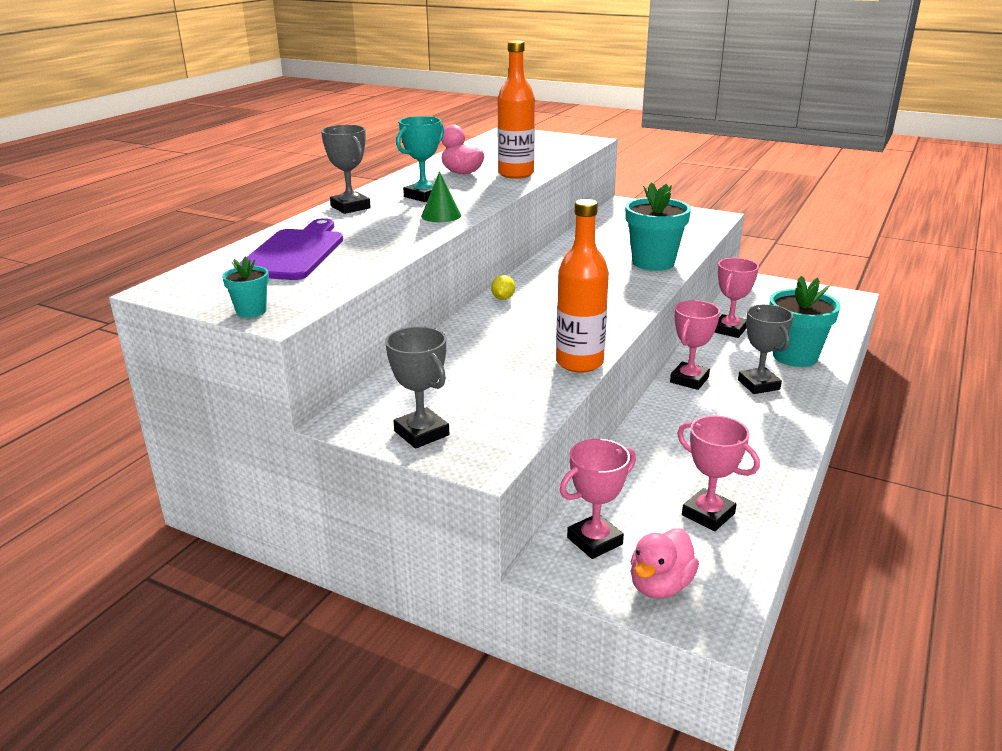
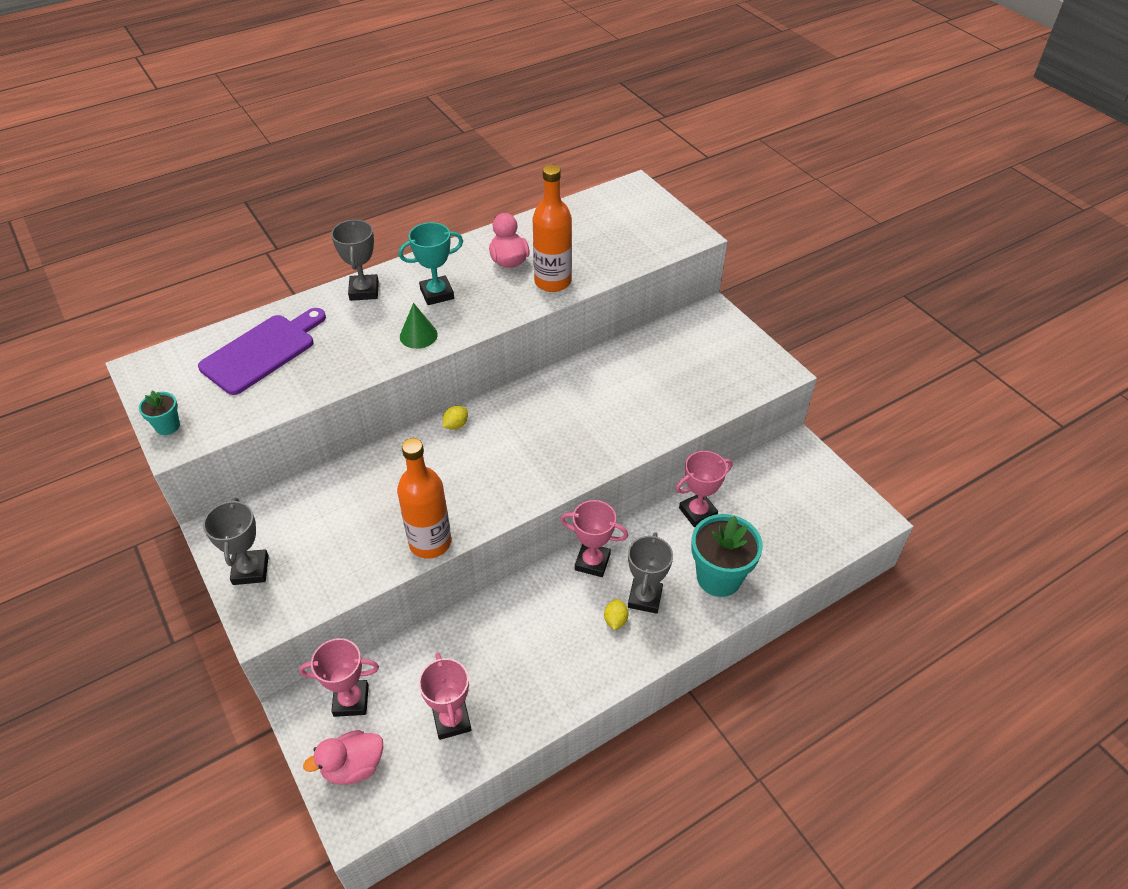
camera: 30 degrees right, 20 degrees up
turquoise flower pot [625,182,691,271] -> none
pink trophy [670,300,720,390] -> pink trophy turned 45 degrees clockwise [560,500,628,577]
none -> yellow lemon [604,599,628,630]

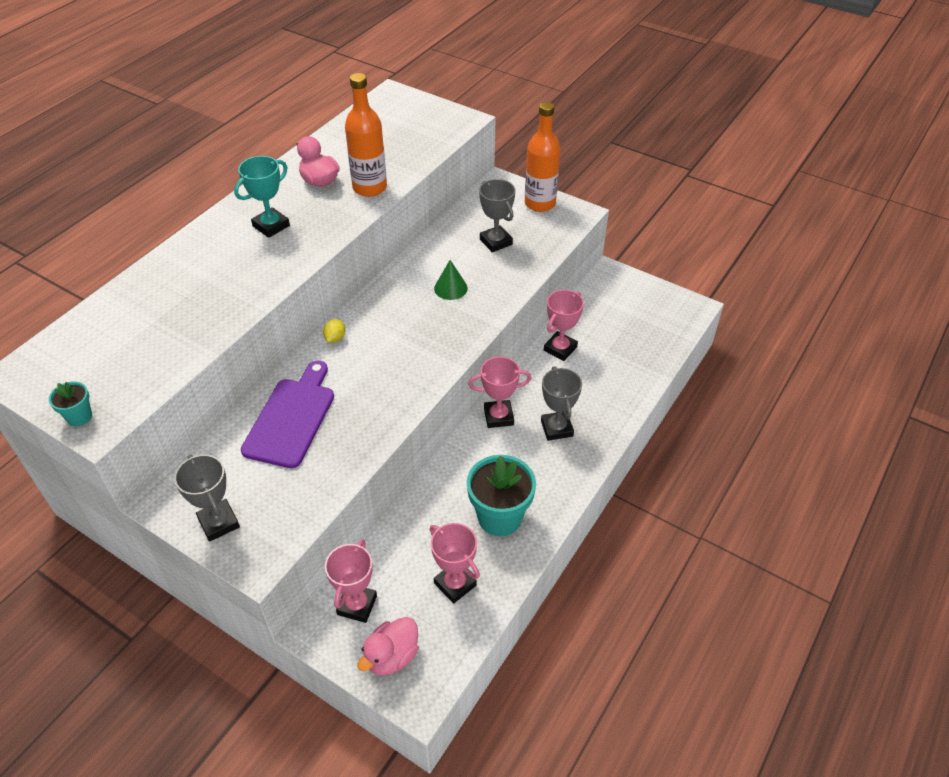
camera: 25 degrees left, 0 degrees up
purple cutting board [198,308,326,395] -> purple cutting board moved to [241,360,334,468]
pink trophy [299,638,379,717] -> pink trophy turned 45 degrees counterclockwise [325,539,377,623]
grey trophy [331,219,379,301] -> grey trophy moved to [479,179,515,252]
orange bottle [397,438,451,559] -> orange bottle moved to [525,102,561,212]
green cone [400,303,438,349] -> green cone moved to [434,260,468,300]
yellow lemon [604,599,628,630] -> none
turquoise flower pot [691,514,763,597] -> turquoise flower pot moved to [467,455,536,536]

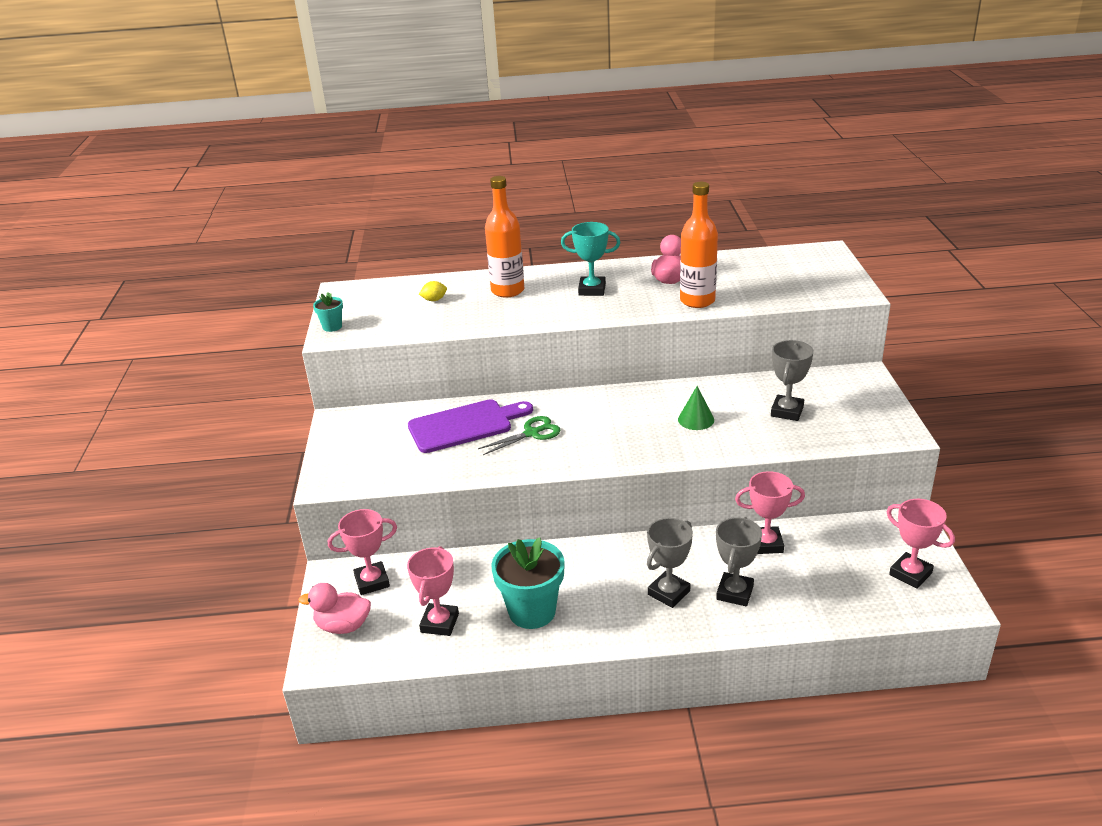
camera: 55 degrees right, 15 degrees down
grey trophy [174,455,240,542] -> grey trophy moved to [716,517,762,606]
yellow lemon [323,319,345,343] -> yellow lemon moved to [419,281,447,301]
pink trophy [468,356,531,428] -> pink trophy moved to [886,499,955,589]
orange bottle [525,102,561,212] -> orange bottle moved to [485,176,524,298]
none -> green scissors [478,416,561,455]

